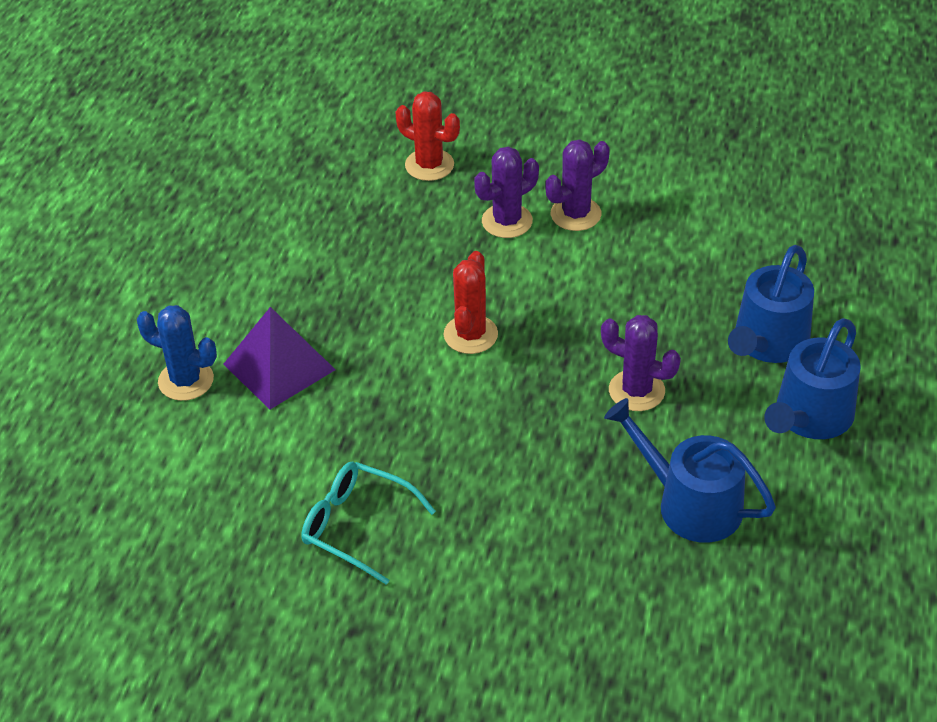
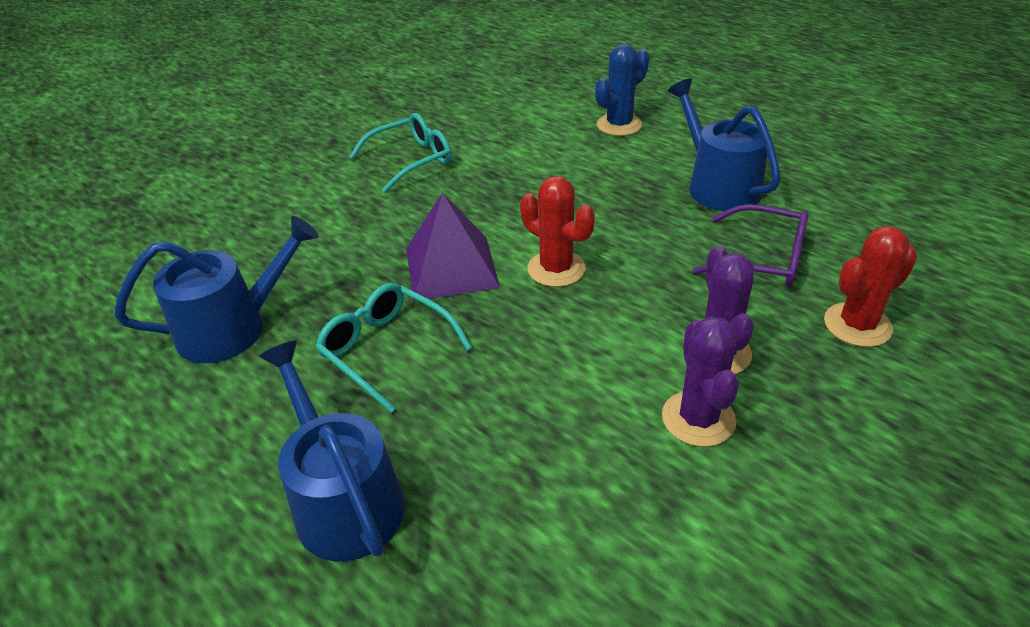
camera: 120 degrees right, 5 degrees down
purple pyramid [224,307,336,409] -> purple pyramid moved to [406,192,500,301]
purple cactus [601,315,681,411] -> turquoise glasses [315,283,472,413]
blue watering can [764,318,861,439] -> blue watering can moved to [668,78,781,211]
none -> purple glasses [692,204,809,286]

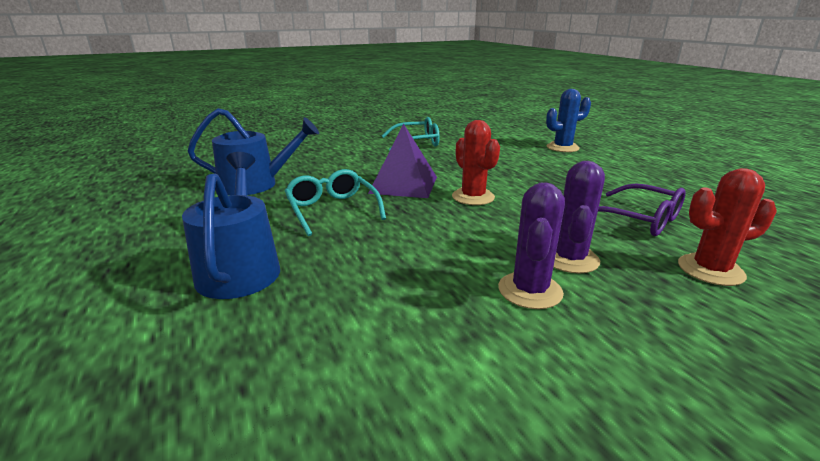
camera: 20 degrees right, 15 degrees down
blue watering can [668,78,781,211] -> none

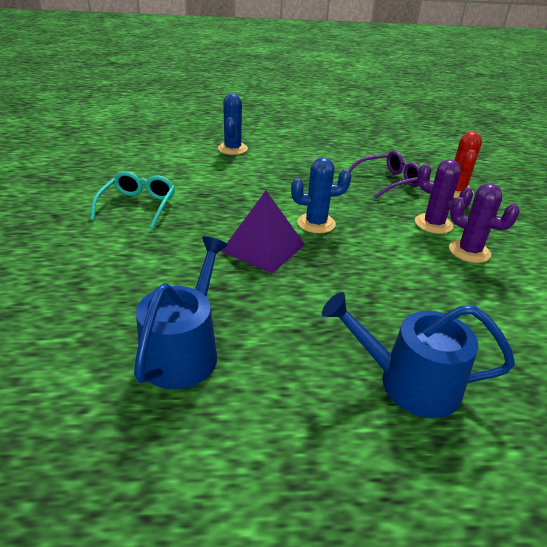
camera: 70 degrees left, 10 degrees up
turquoise glasses [284,169,386,236] -> none
red cactus [452,120,500,205] -> blue cactus [291,157,351,233]

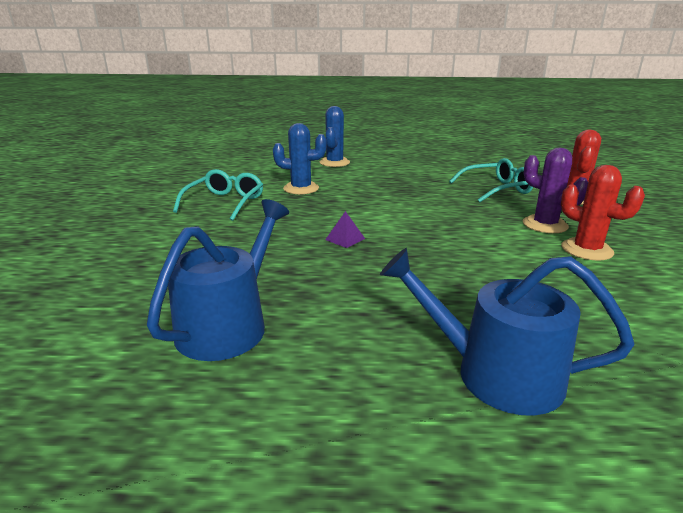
camera: 10 degrees right, 10 degrees down
purple pyramid [221,191,305,274] -> purple pyramid [325,211,365,248], size x0.43
blue cactus [291,157,351,233] -> blue cactus moved to [273,123,327,194]
purple glasses [349,151,420,199] -> turquoise glasses [449,158,533,202]
purple cactus [449,184,520,263] -> red cactus [561,165,645,261]

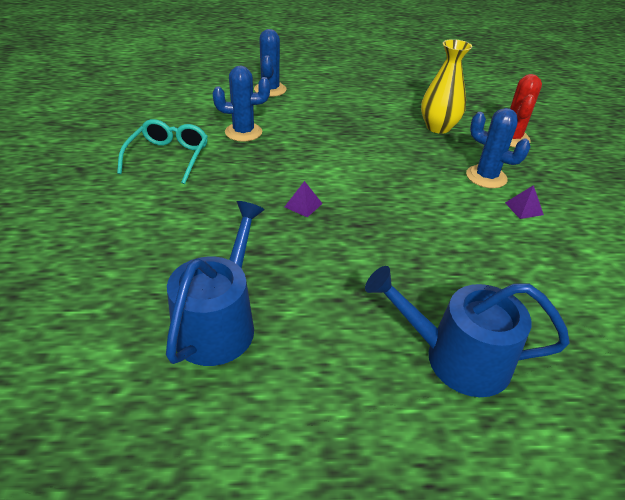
camera: 10 degrees left, 15 degrees up
turquoise glasses [449,158,533,202] -> yellow vase [421,39,472,134]
purple cactus [523,148,588,233] -> blue cactus [466,108,531,188]
red cactus [561,165,645,261] -> purple pyramid [505,185,544,219]

